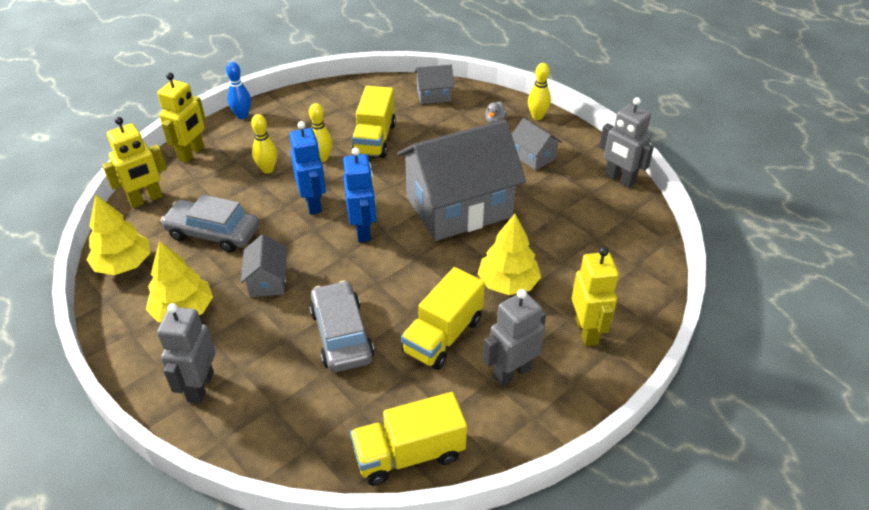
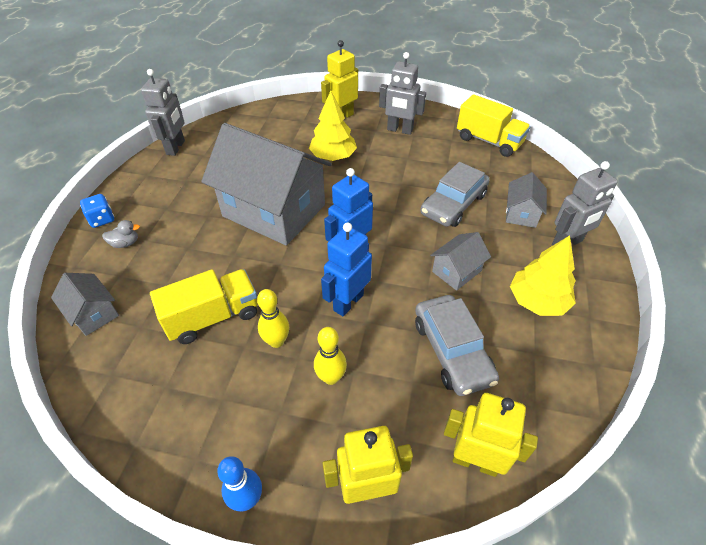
camera: 125 degrees left, 5 degrees up
yellow tree [86,195,150,275] -> none
yellow truck [401,267,485,370] -> none
grey house [512,118,562,171] -> grey house moved to [506,172,547,228]
yellow bowling pin [528,63,551,120] -> blue dice [80,194,114,228]

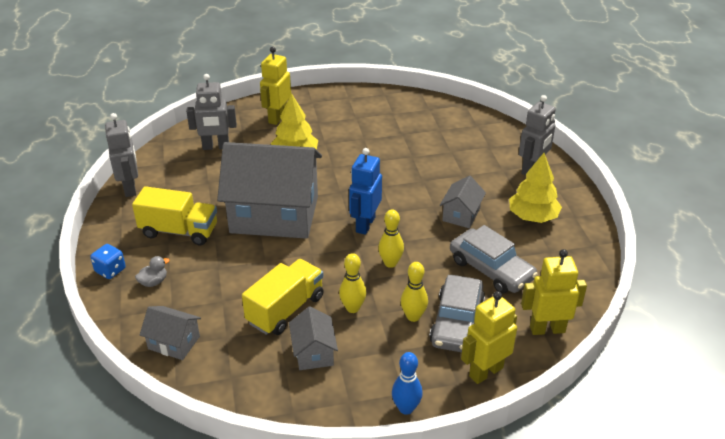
camera: 25 degrees left, 10 degrees down
blue robot [321,223,372,316] -> yellow bowling pin [378,209,404,268]
grey robot [379,52,426,135] -> grey robot moved to [186,74,237,150]
grey car [420,162,490,227] -> grey car moved to [429,275,485,352]
yellow truck [457,94,531,157] -> yellow truck moved to [132,186,217,245]
grey house [506,172,547,228] -> grey house moved to [289,307,338,370]

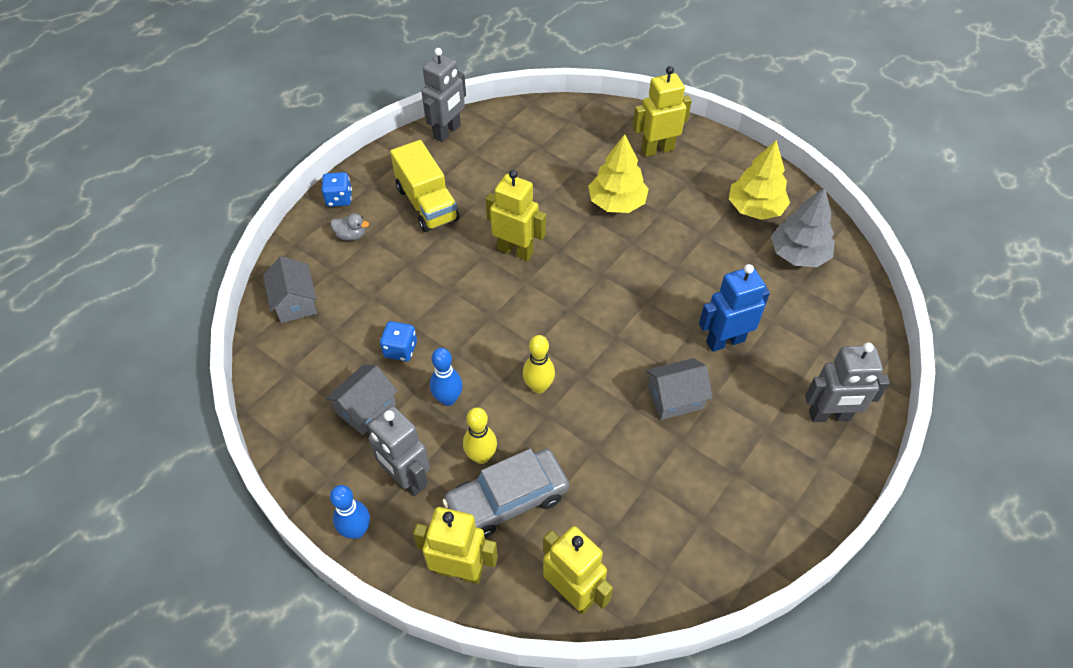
camera: 50 degrees right, 15 degrees up
grey robot [186,74,237,150] -> grey robot moved to [366,406,430,496]
grey house [217,142,322,239] -> yellow robot [486,170,546,261]
yellow truck [242,259,324,335] -> blue dice [380,321,417,361]
yellow bowling pin [339,253,366,313] -> blue bowling pin [430,348,463,406]
blue robot [349,148,382,235] -> blue robot moved to [699,264,770,352]
grey car [450,225,538,294] -> none
yellow tree [509,153,562,223] -> yellow tree moved to [729,140,790,220]
none -> grey tree [771,187,835,267]

